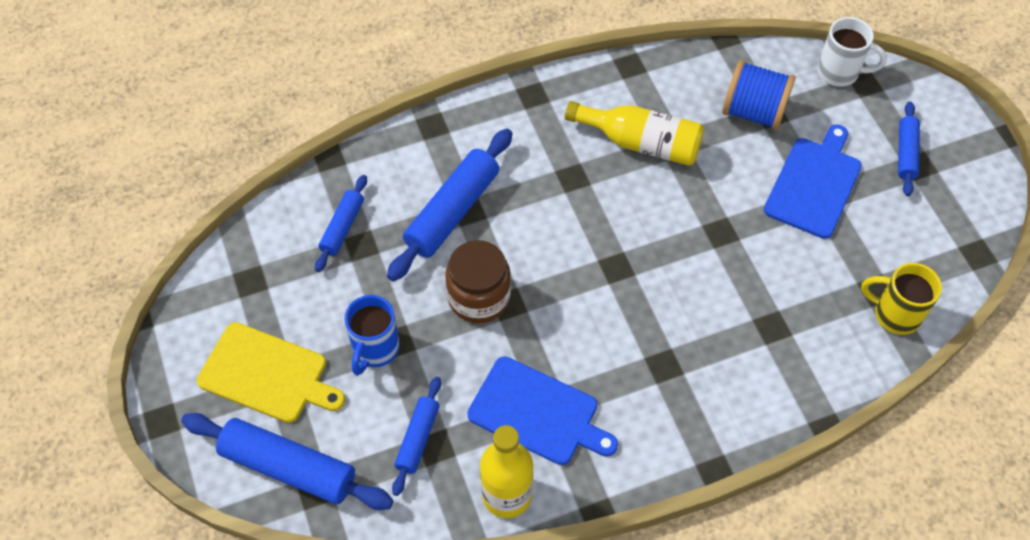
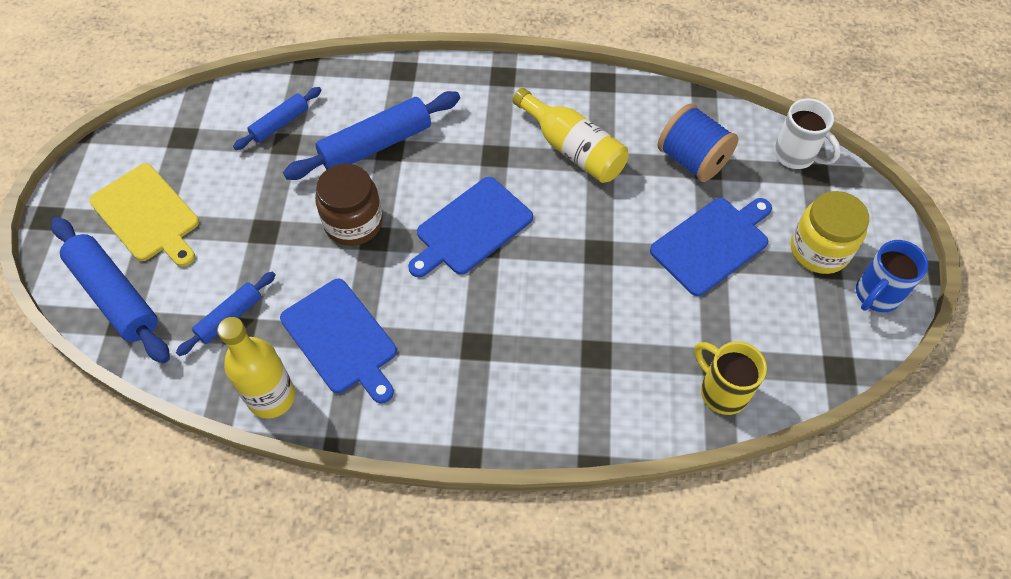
camera: 25 degrees right, 0 degrees up
blue mug [344,295,400,376] -> blue mug moved to [856,240,928,312]
blue rolling pin [898,102,920,196] -> yellow jar [791,191,869,274]
none -> blue cutting board [408,177,533,277]

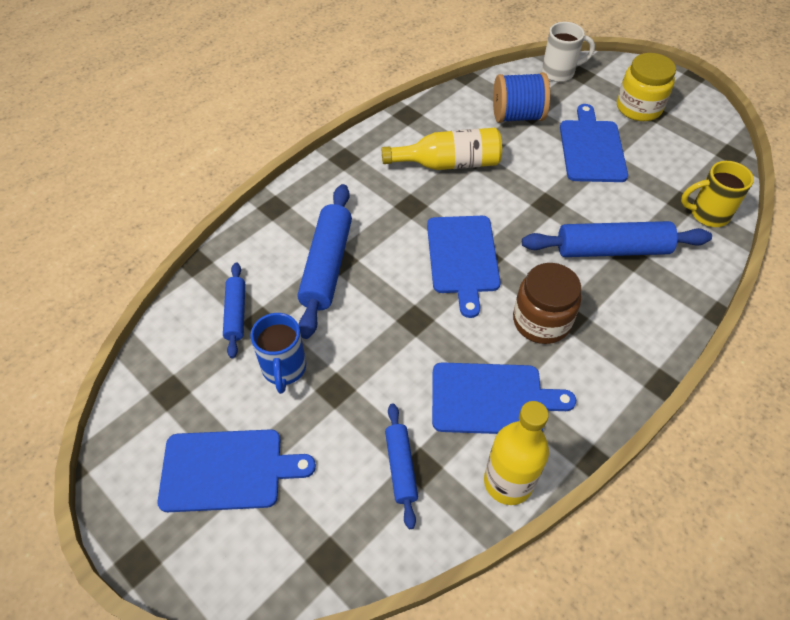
camera: 50 degrees left, 5 degrees down
blue rolling pin [51,217,170,363] -> blue rolling pin moved to [522,221,712,257]
yellow cutting board [89,164,199,267] -> blue cutting board [157,429,316,512]
brown jar [315,164,383,246] -> brown jar moved to [513,263,581,344]
blue mug [856,240,928,312] -> blue mug moved to [250,313,306,394]

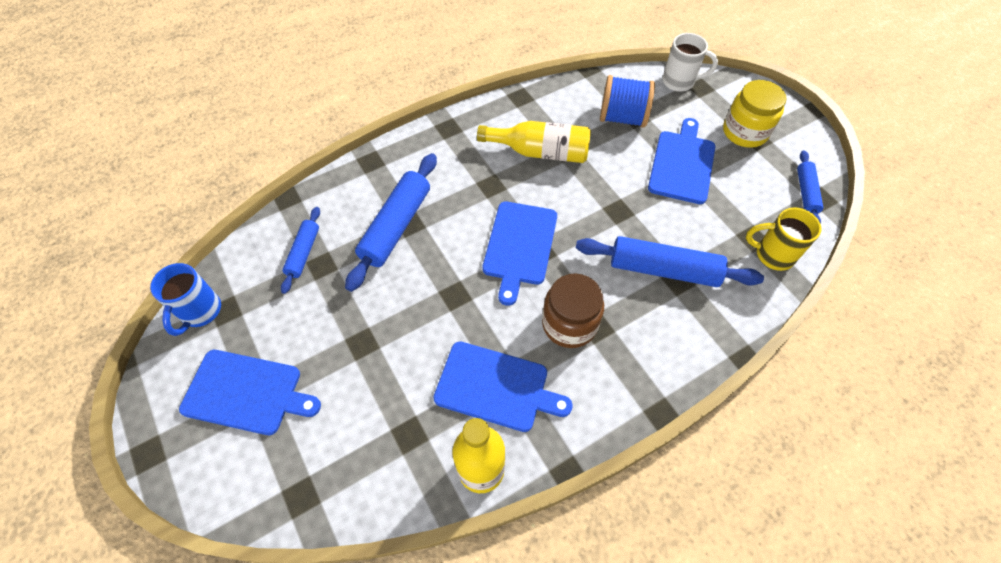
camera: 15 degrees right, 5 degrees up
blue mug [250,313,306,394] -> blue mug moved to [150,263,221,336]
blue rolling pin [385,403,418,529] -> blue rolling pin moved to [797,150,823,224]

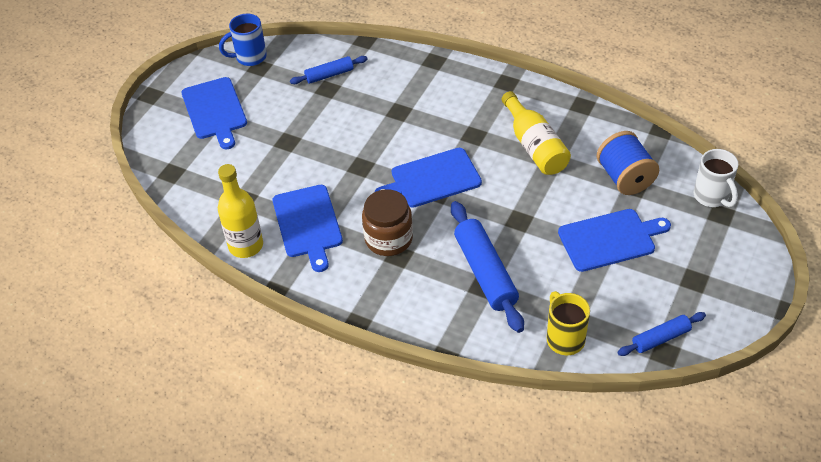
camera: 60 degrees right, 10 degrees down
blue rolling pin [345,153,437,292] -> none
yellow jar [723,80,786,148] -> none

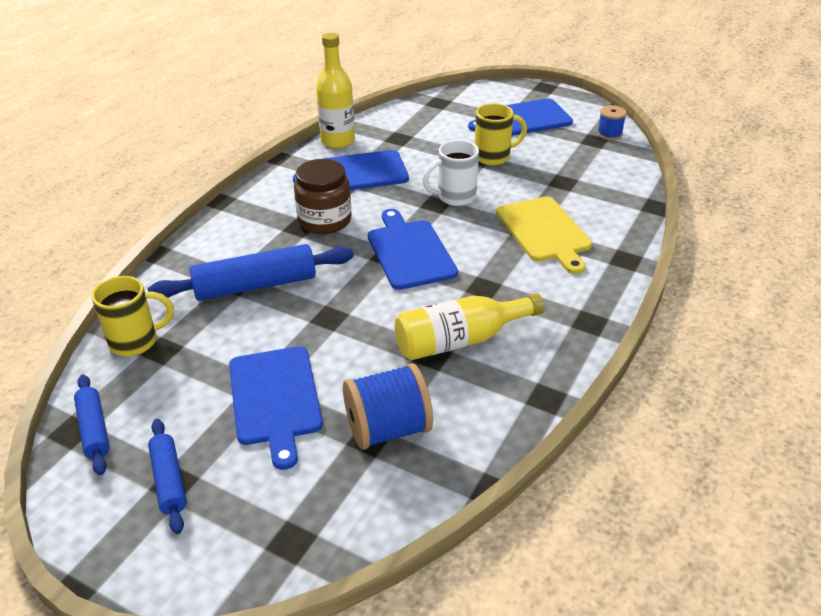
camera: 90 degrees right, 10 degrees down
blue mug [219,14,267,66] -> blue spool [597,105,627,140]
blue rolling pin [290,56,368,84] -> blue rolling pin moved to [148,419,187,534]
white mug [694,149,738,207] -> white mug moved to [422,140,479,206]
none -> yellow mug [475,103,527,166]
none -> yellow cutting board [496,196,592,274]

